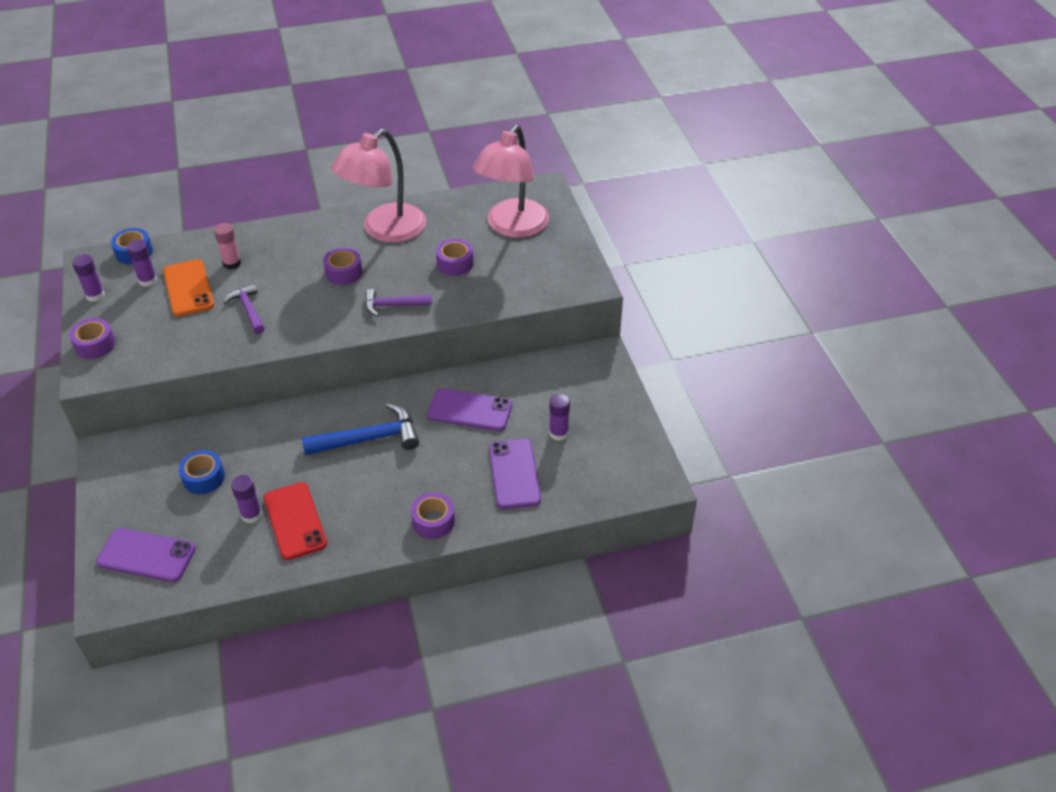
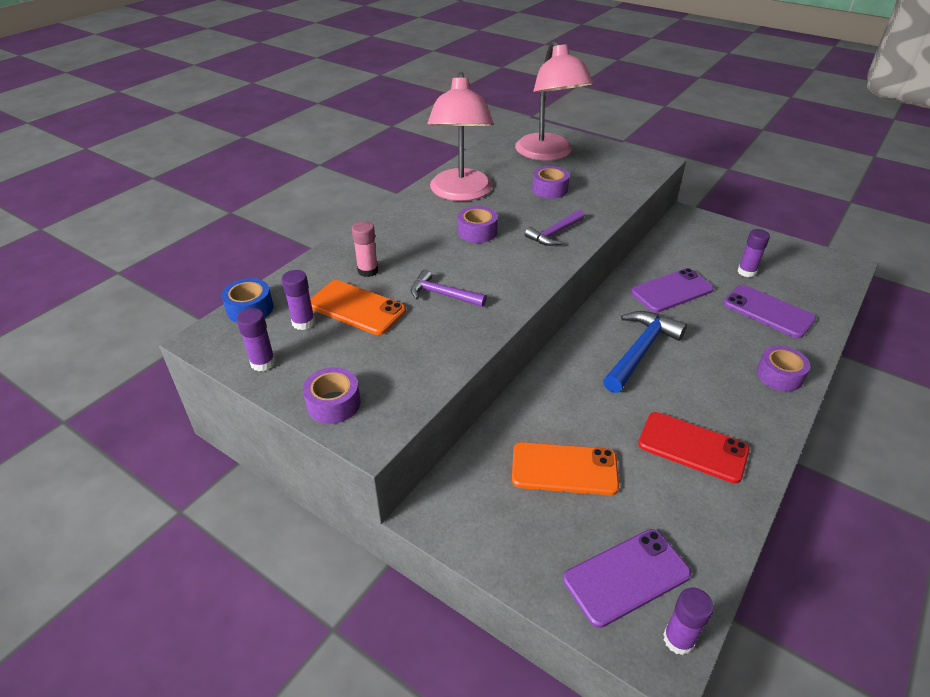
camera: 40 degrees left, 5 degrees down
blue tape [178,450,225,494] -> orange phone [512,442,619,495]
purple glue stick [231,475,262,523] -> purple glue stick moved to [663,588,714,655]

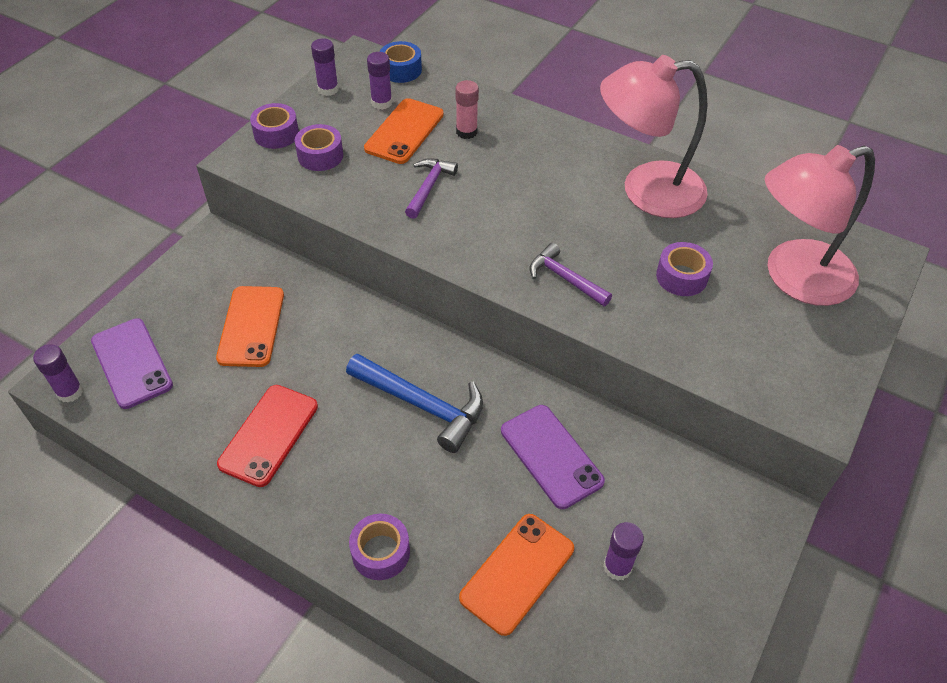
camera: 85 degrees right, 10 degrees up
purple tape [458,206,498,243] -> purple tape moved to [295,124,343,171]
purple phone [723,285,816,338] -> orange phone [459,514,574,636]

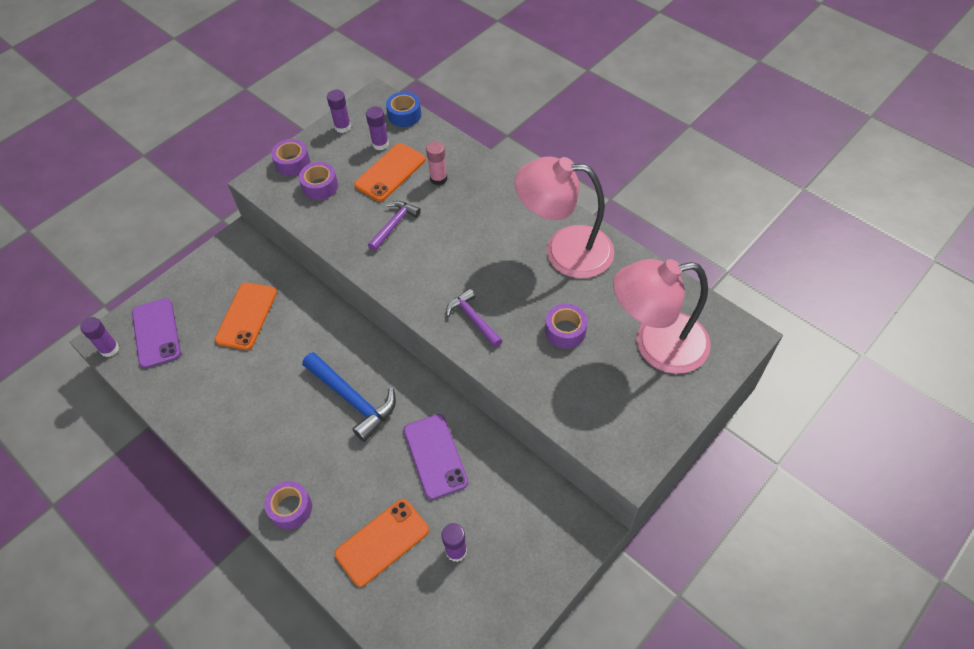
camera: 15 degrees right, 5 degrees up
red phone [217,385,318,487] -> none

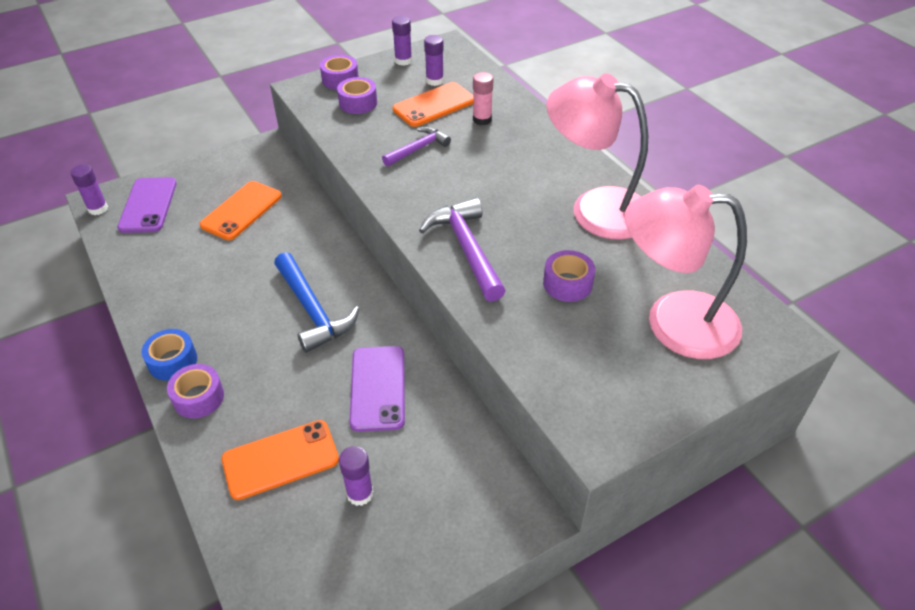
camera: 15 degrees right, 10 degrees down
blue tape [386,92,421,127] -> blue tape moved to [141,329,197,381]
purple hammer [446,288,503,348] -> purple hammer [419,198,506,302], size x1.61

